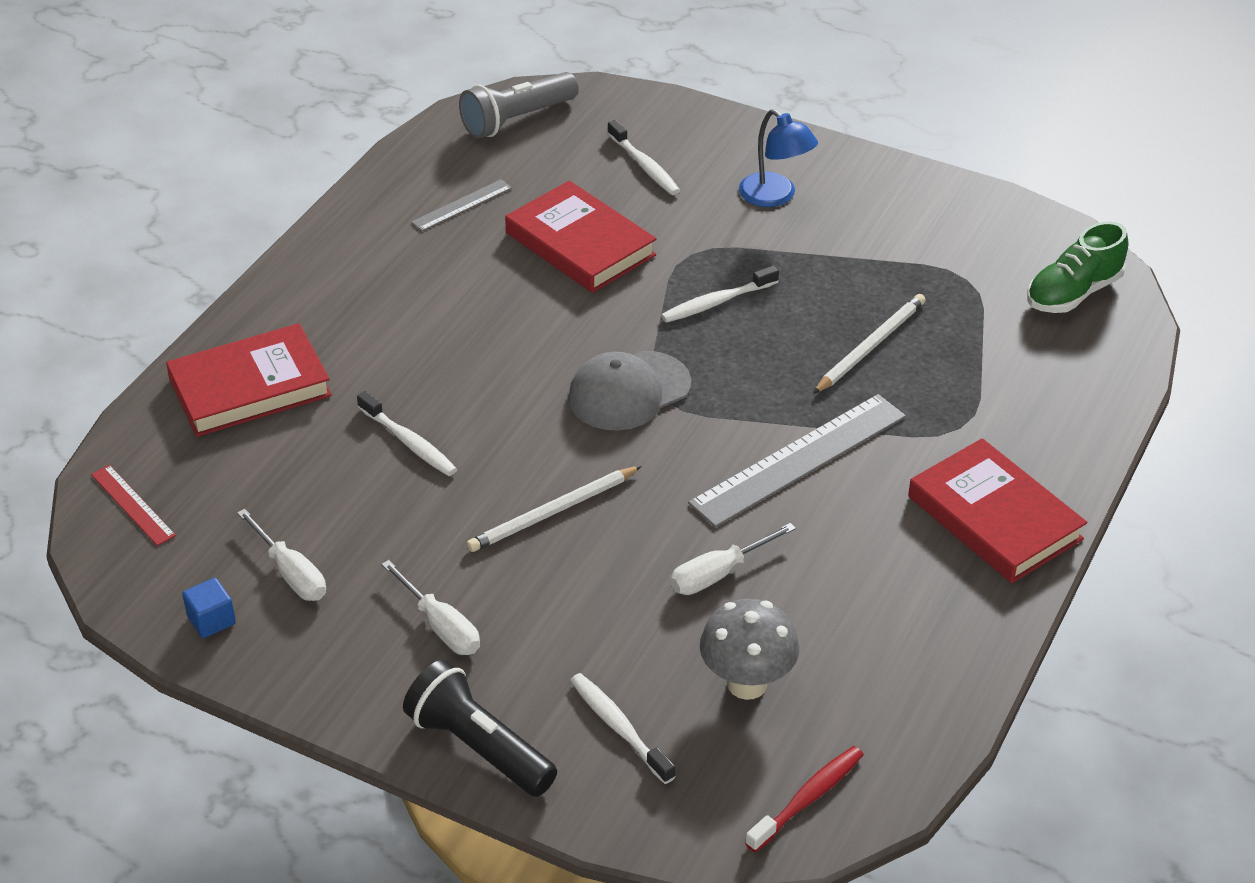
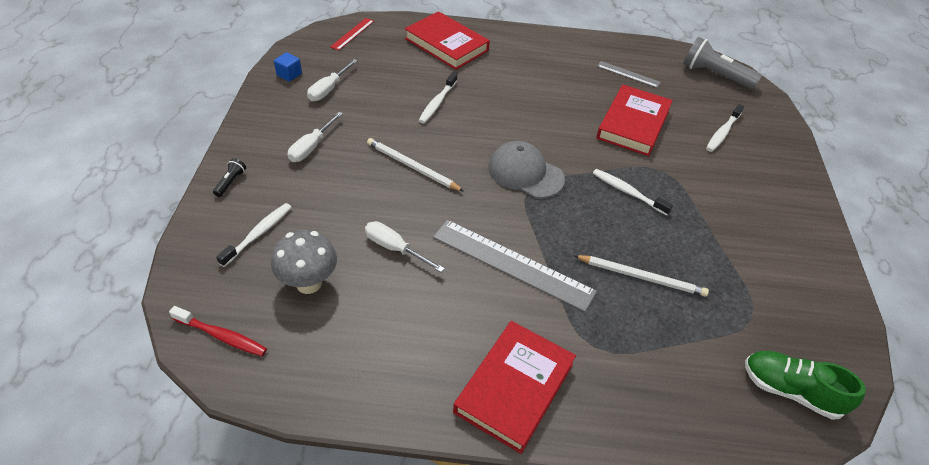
camera: 65 degrees right, 5 degrees up
black flashlight [403,660,557,797] -> black flashlight [213,158,246,197], size x0.46
blue lamp [739,109,818,207] -> none

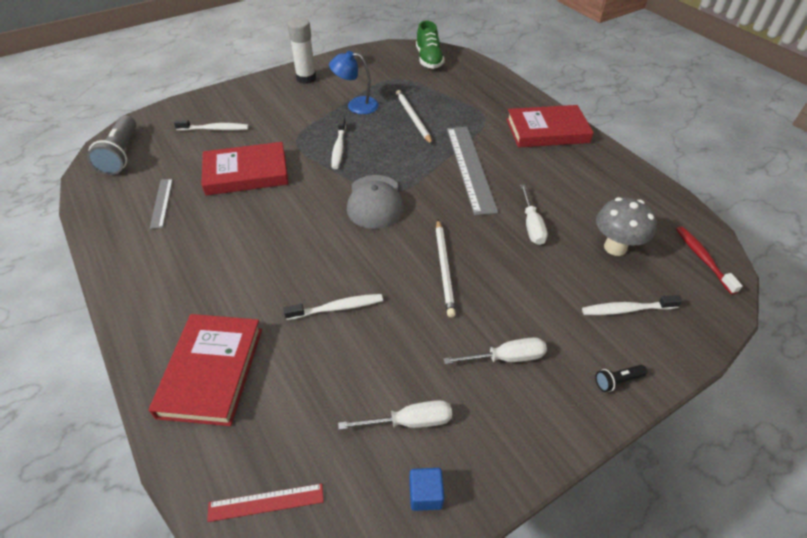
camera: 125 degrees left, 0 degrees up
none -> white glue stick [288,18,316,84]
none -> blue lamp [329,51,379,114]

